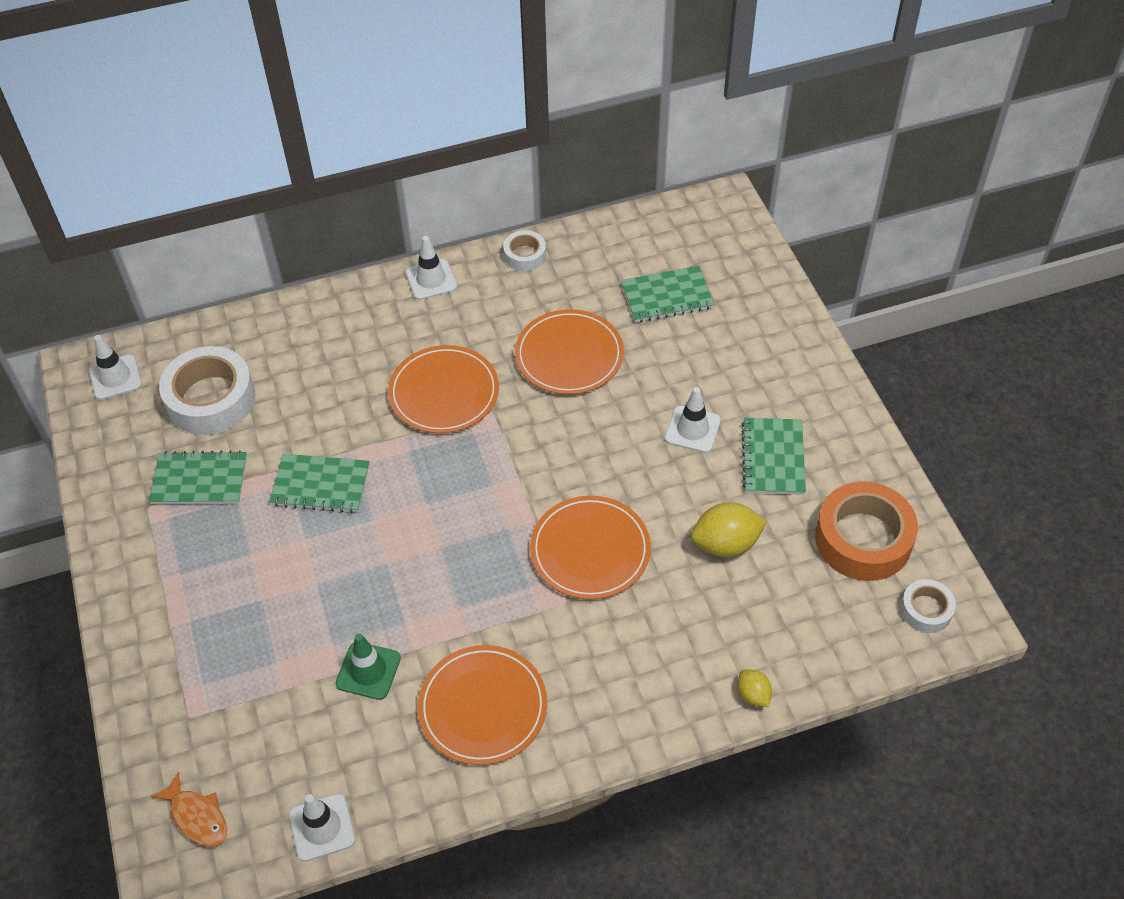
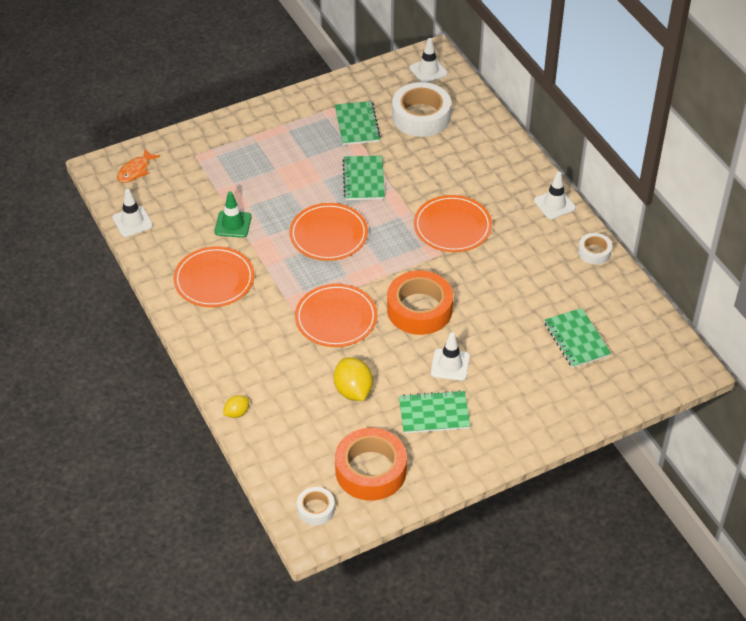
camera: 80 degrees right, 5 degrees down
orange plate [515,309,624,394] -> orange plate moved to [289,203,368,261]
none -> orange tape [387,270,453,335]

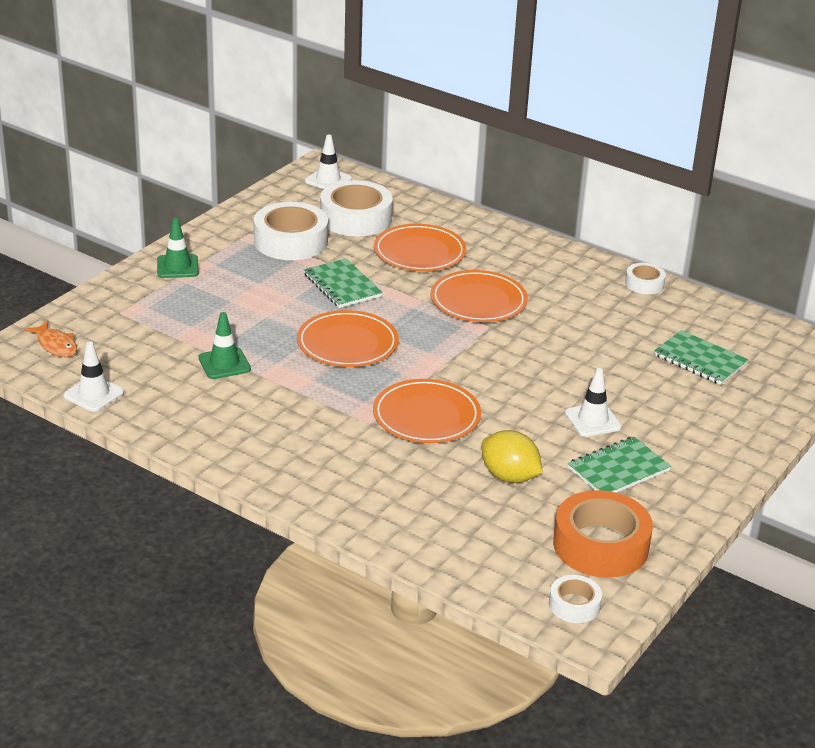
camera: 30 degrees left, 15 degrees down
orange fish [117,148,160,183] -> orange fish turned 45 degrees counterclockwise [24,321,77,357]
orange plate [173,246,254,307] -> orange plate moved to [374,224,467,271]
yellow lemon [223,395,249,418] -> none
green notebook [335,101,381,145] -> white tape [254,202,328,260]
orange tape [387,270,453,335] -> none
white traffic cone [534,171,576,219] -> none
none -> green traffic cone [157,218,199,278]

